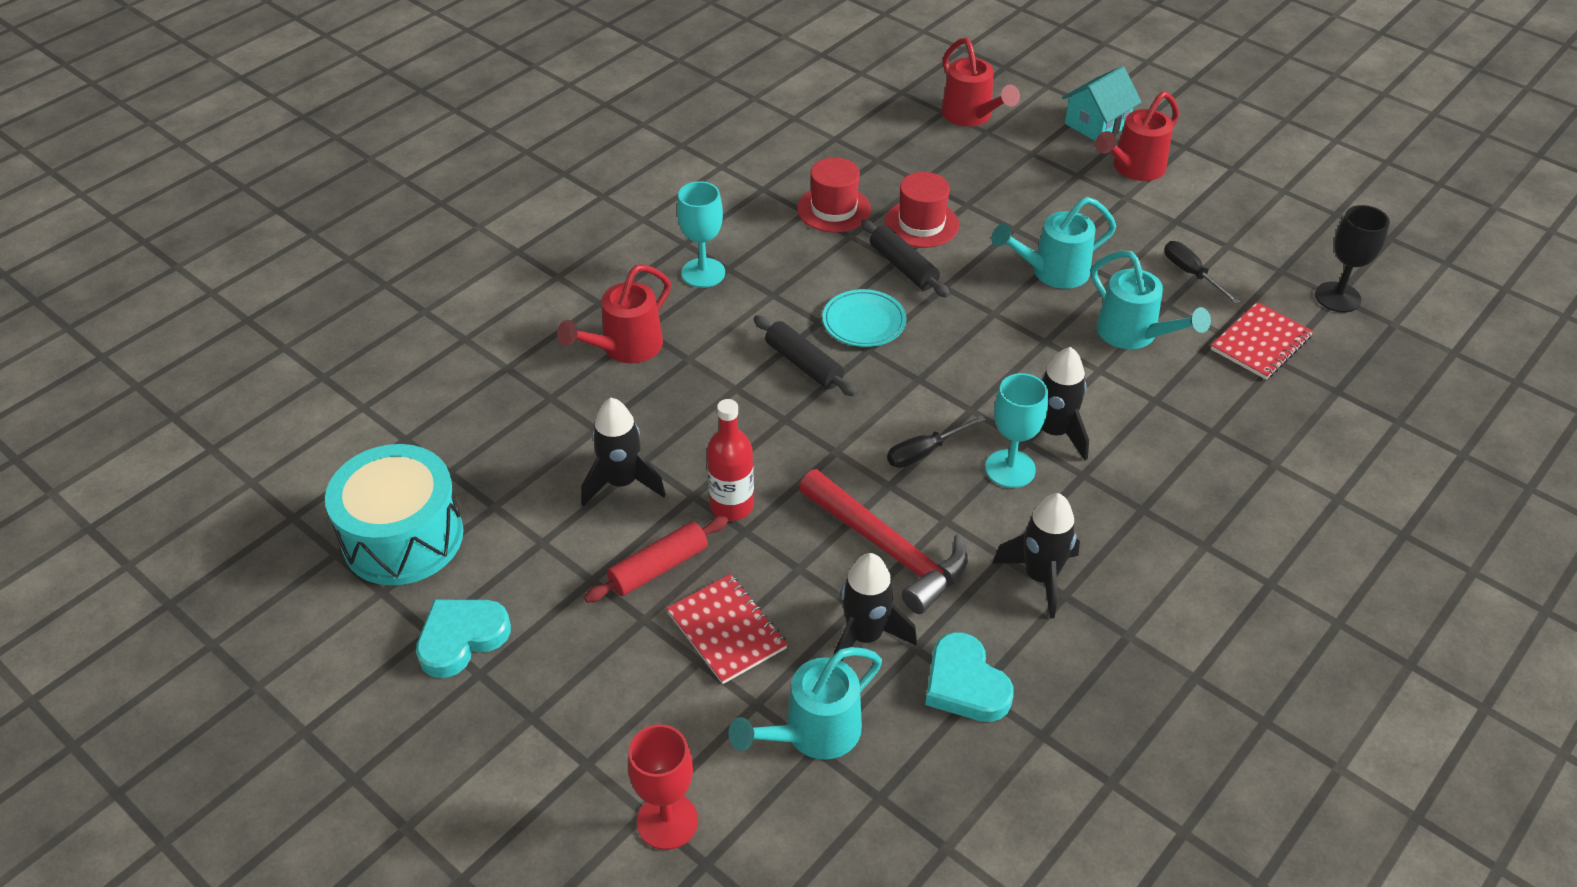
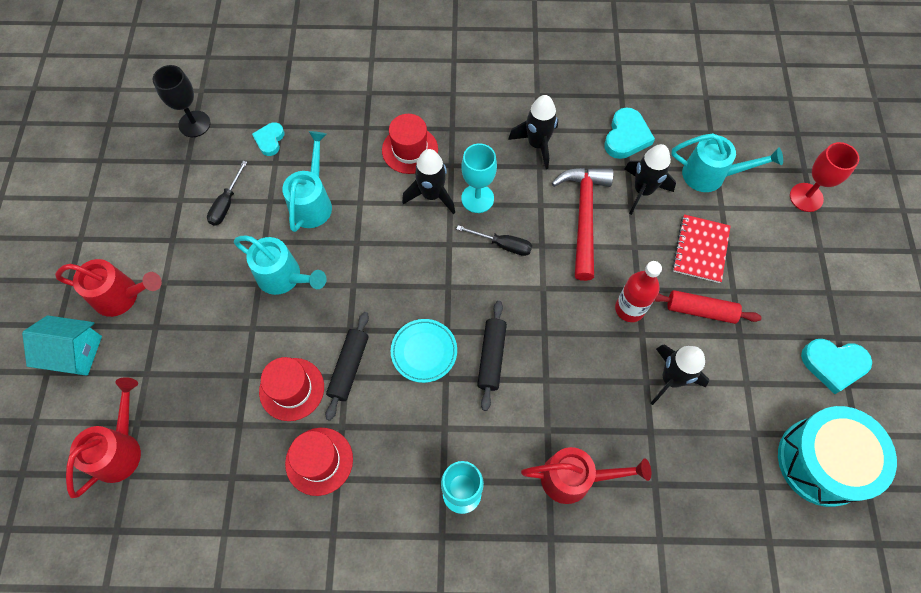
camera: 130 degrees left, 20 degrees up
red notebook [1211,302,1313,379] -> turquoise heart [252,122,285,156]
none -> red hat [382,114,438,174]

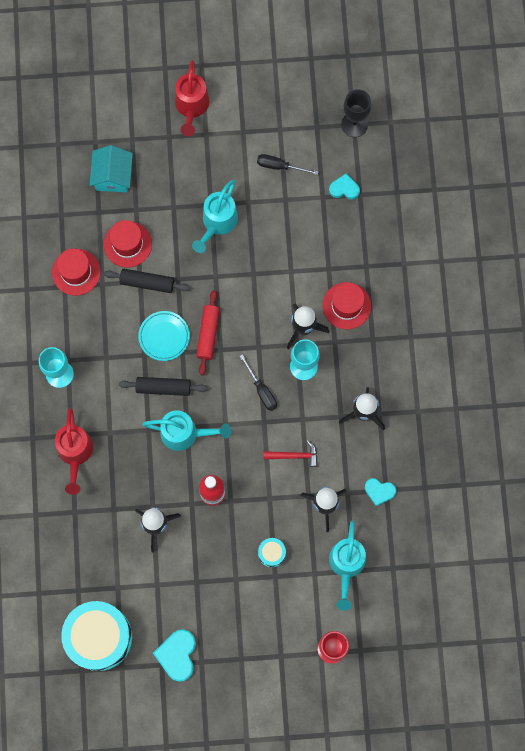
camera: 85 degrees right, 10 degrees up
turquoise house [22,315,102,376] -> turquoise house moved to [90,145,133,192]
red watering can [66,377,141,498] -> none
turquoise watering can [282,131,332,232] -> turquoise watering can moved to [142,410,231,451]
black screwdriver [457,225,532,256] -> black screwdriver turned 45 degrees counterclockwise [239,354,277,411]
red hammer [552,168,613,281] -> red hammer [264,440,317,467], size x0.52
turquoise heart [604,107,655,159] -> turquoise heart [365,478,397,506], size x0.64
red rolling pin [654,290,762,324] -> red rolling pin moved to [196,290,220,375]
red notebook [672,214,731,283] -> turquoise drum [258,538,286,567]

